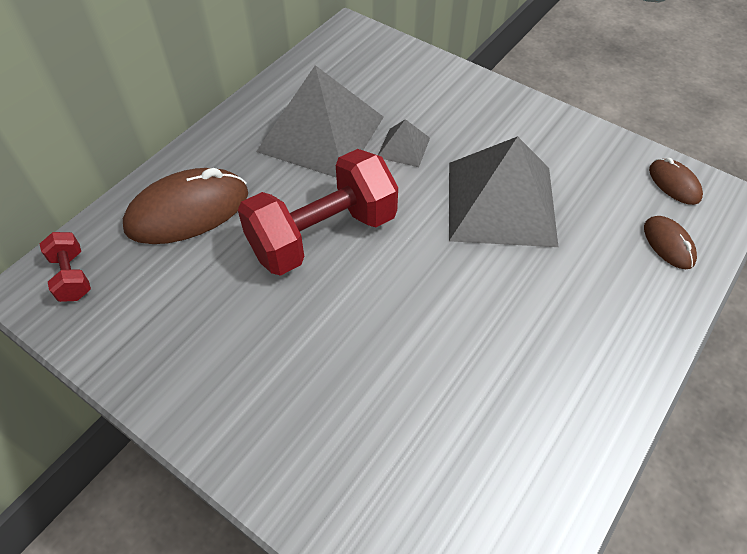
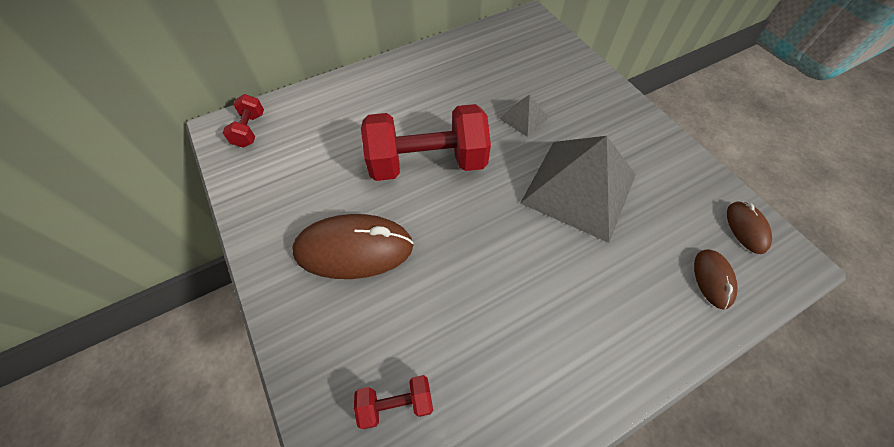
camera: 25 degrees right, 5 degrees up
brown mouse [123,168,248,244] -> brown mouse moved to [292,214,413,279]
grey pyramid [256,65,384,177] -> none
none -> red dumbbell [354,375,433,429]

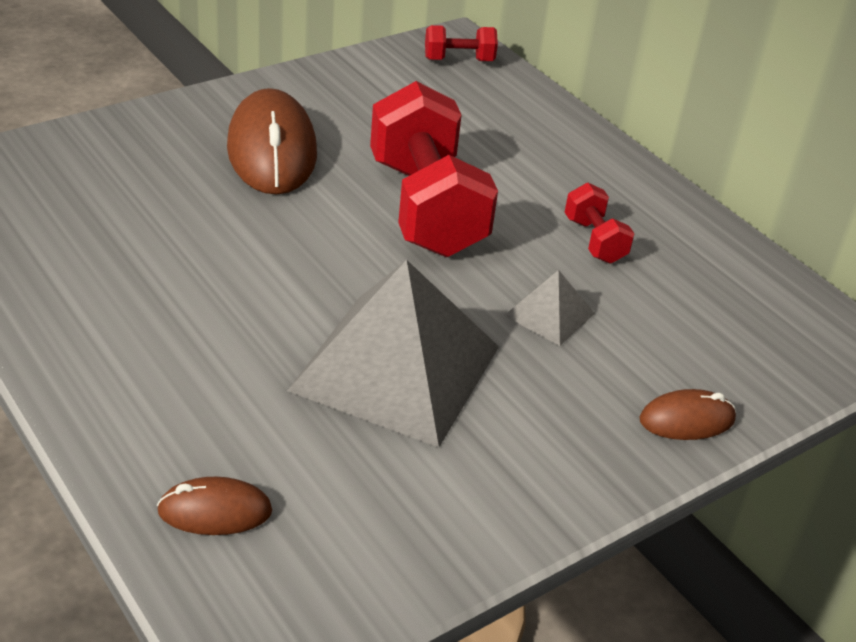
camera: 80 degrees right, 20 degrees down
red dumbbell [354,375,433,429] -> red dumbbell moved to [565,183,635,264]
brown mouse [727,201,772,254] -> brown mouse moved to [640,389,736,440]

